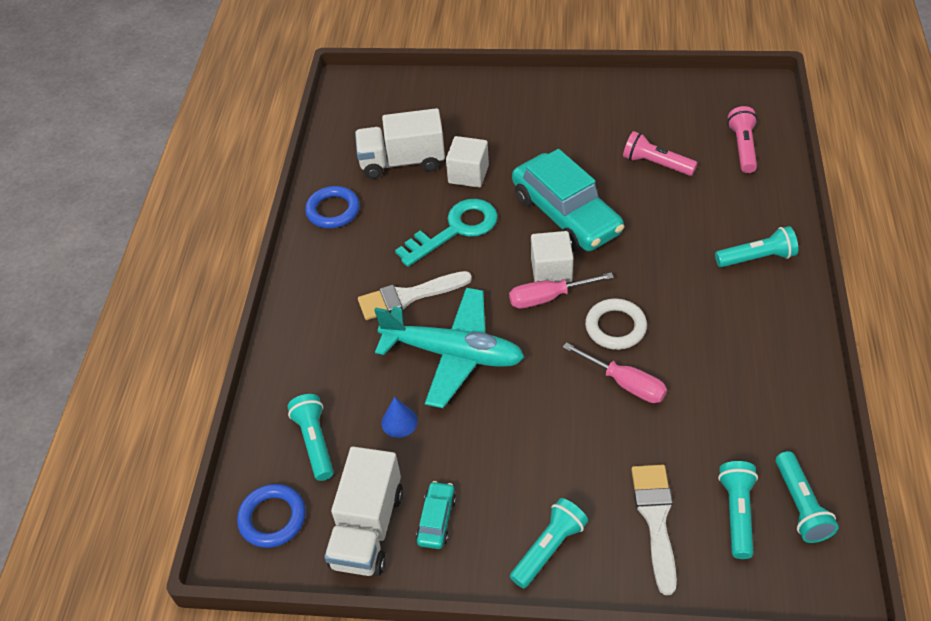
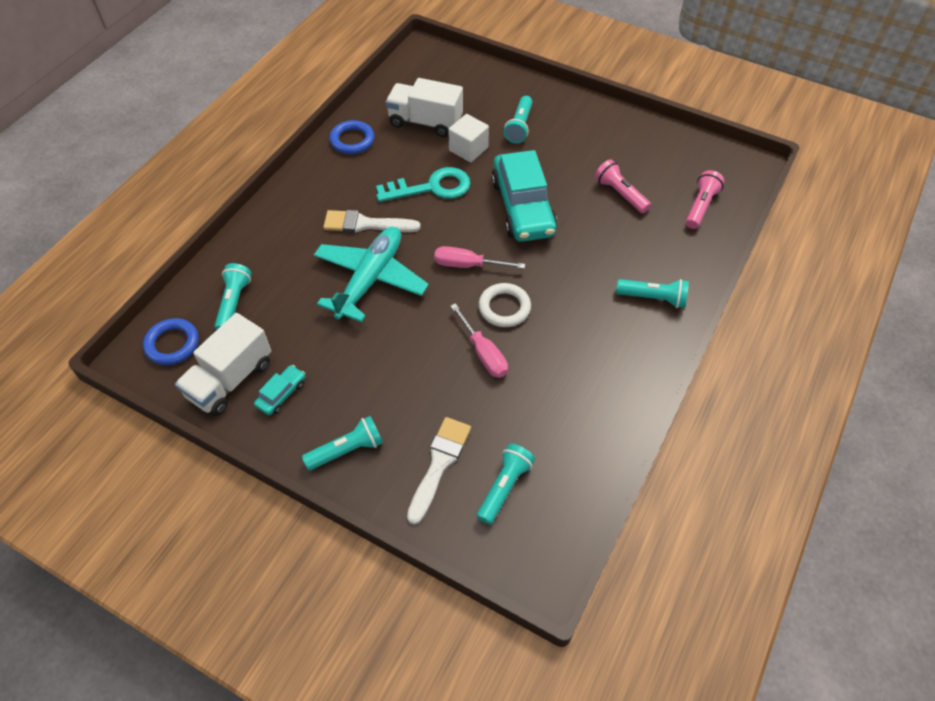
camera: 20 degrees right, 5 degrees up
turquoise plane [374,288,524,408] -> turquoise plane turned 105 degrees counterclockwise [314,227,429,322]
blue cone [381,397,418,438] -> none
white cube [531,231,573,283] -> none
turquoise flashlight [776,451,839,543] -> turquoise flashlight moved to [504,96,533,143]

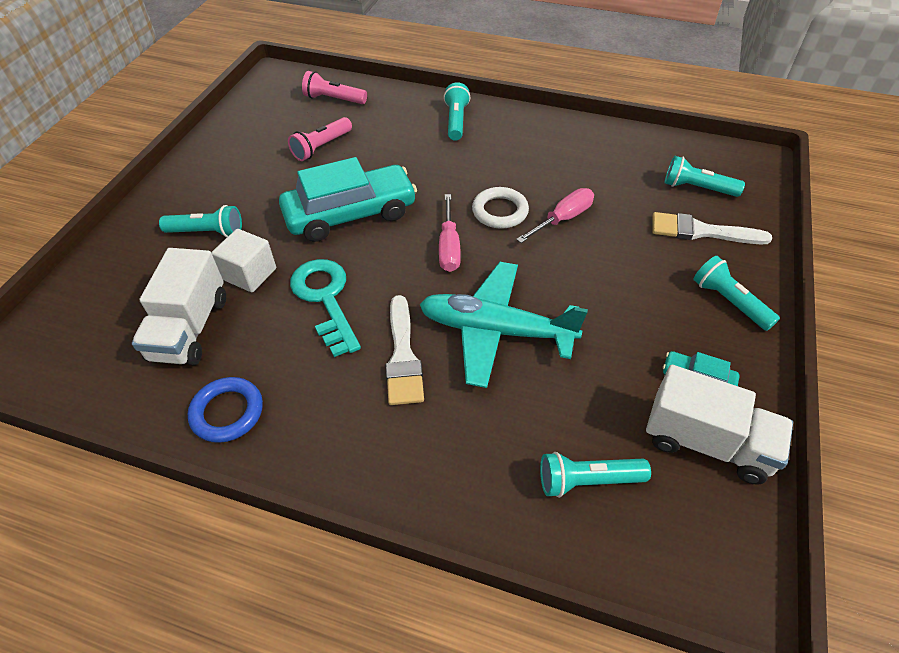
camera: 100 degrees left, 5 degrees down
blue ring [143,318,199,365] -> none

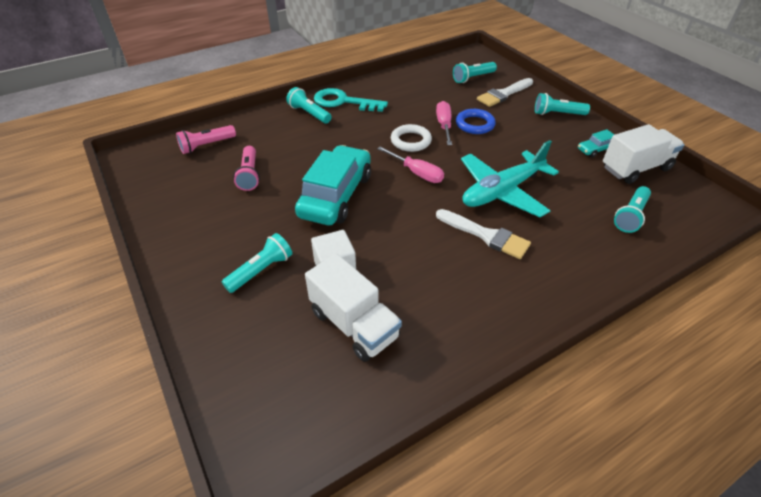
camera: 50 degrees left, 5 degrees down
blue ring [188,377,263,443] -> blue ring moved to [456,109,496,134]
turquoise key [290,259,361,357] -> turquoise key moved to [314,88,388,112]

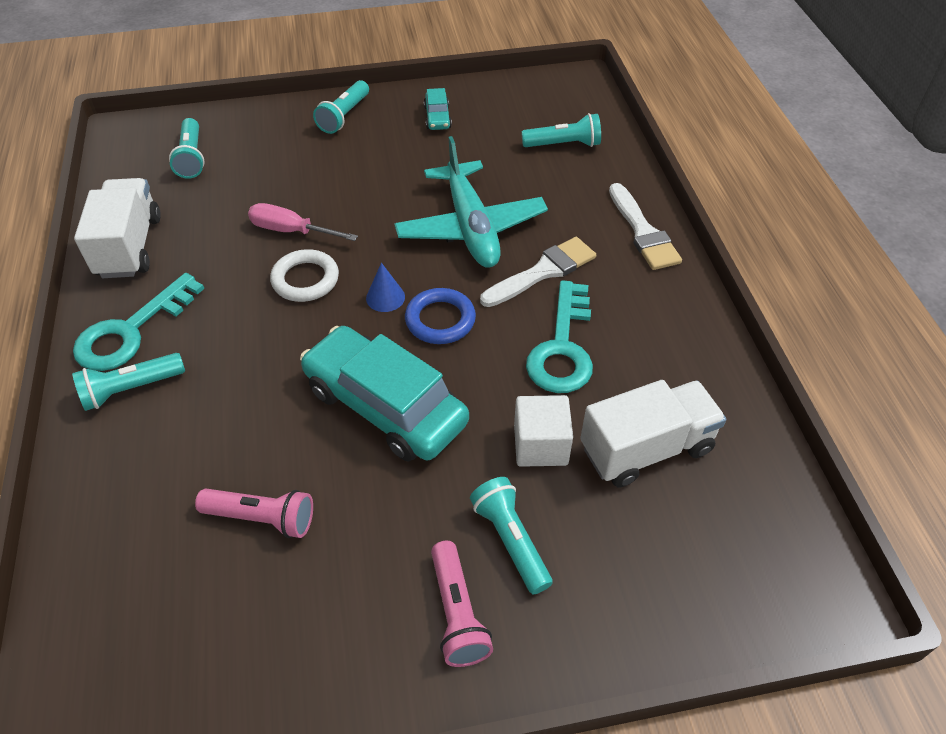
camera: 70 degrees left, 5 degrees up
pink flashlight [176,125,236,154] -> pink flashlight moved to [431,541,493,667]
pink screwdriver [377,146,444,183] -> blue cone [366,263,405,312]
blue ring [456,109,496,134] -> blue ring moved to [405,288,476,344]
white brush [477,78,533,107] -> white brush moved to [609,183,682,270]
white truck [603,124,685,184] -> white truck moved to [74,178,161,278]
turquoise flashlight [614,186,651,233] -> turquoise flashlight turned 60 degrees counterclockwise [522,113,601,147]
none -> turquoise key [526,280,593,393]

